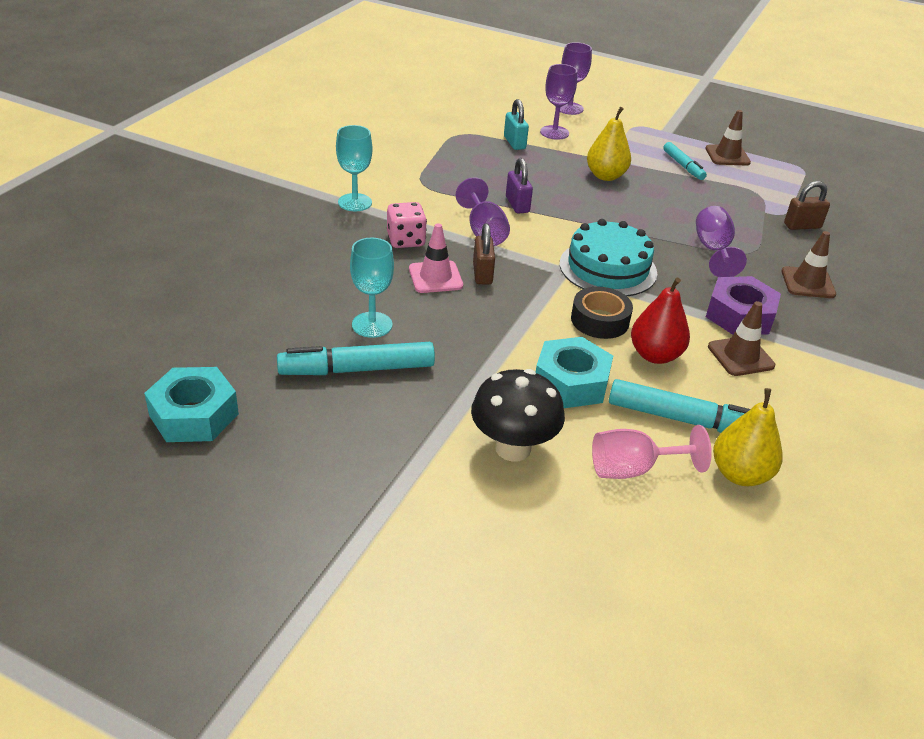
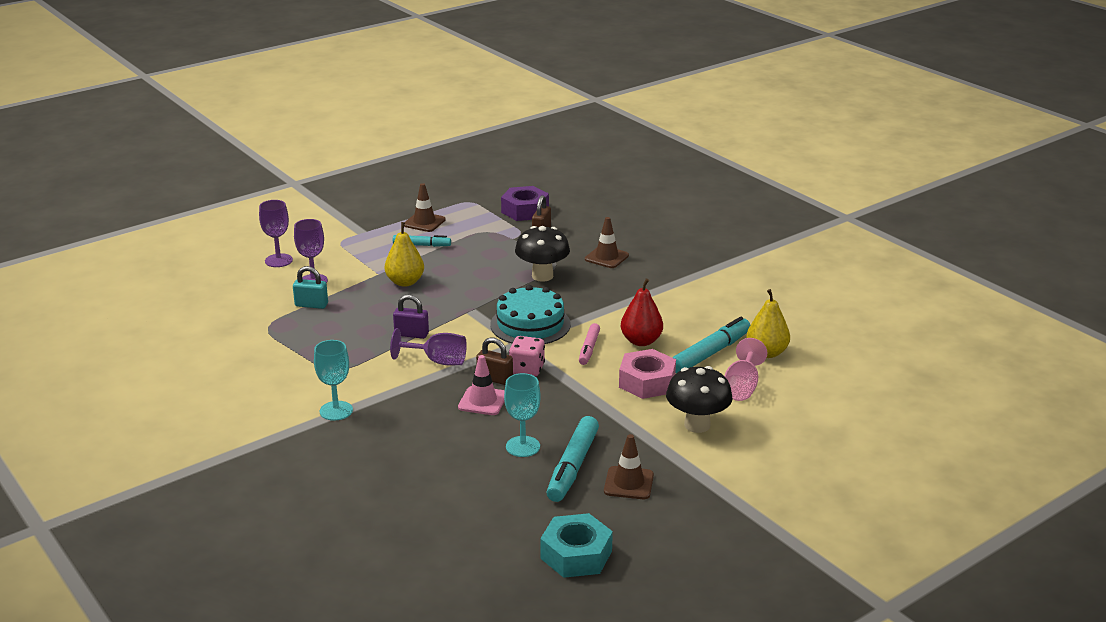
camera: 60 degrees left, 10 degrees down
pink dice [387,202,427,248] -> pink dice moved to [509,336,545,377]
turquoise nut [535,337,613,408] -> pink nut [619,349,676,399]
black tape [571,287,633,339] -> pink marker [579,323,600,365]
purple goblet [696,206,747,277] -> black mushroom [515,226,570,282]
purple nut [706,276,781,335] -> purple nut moved to [501,186,549,221]
brown traffic cone [708,301,775,376] -> brown traffic cone moved to [604,434,654,499]

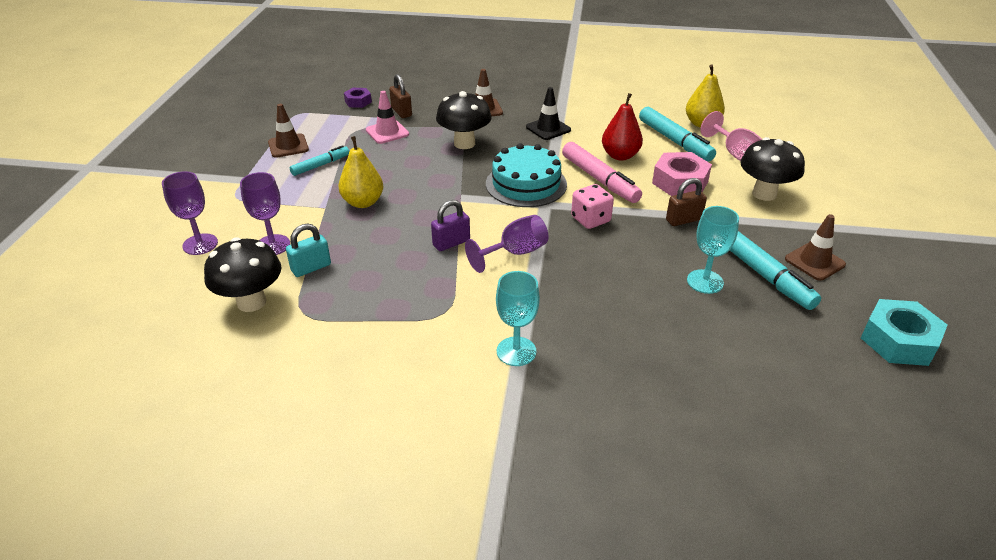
camera: 45 degrees left, 10 degrees up
pink traffic cone [458,355,505,415] -> pink traffic cone moved to [366,91,409,144]
brown padlock [476,337,513,385] -> brown padlock moved to [666,178,707,226]
purple nut [501,186,549,221] -> purple nut [344,88,372,108], size x0.57
pink marker [579,323,600,365] -> pink marker [562,142,642,203], size x1.66
turquoise marker [672,317,750,373] -> turquoise marker turned 150 degrees clockwise [639,107,716,161]
none -> black mushroom [204,237,282,312]
none -> black traffic cone [526,87,571,140]

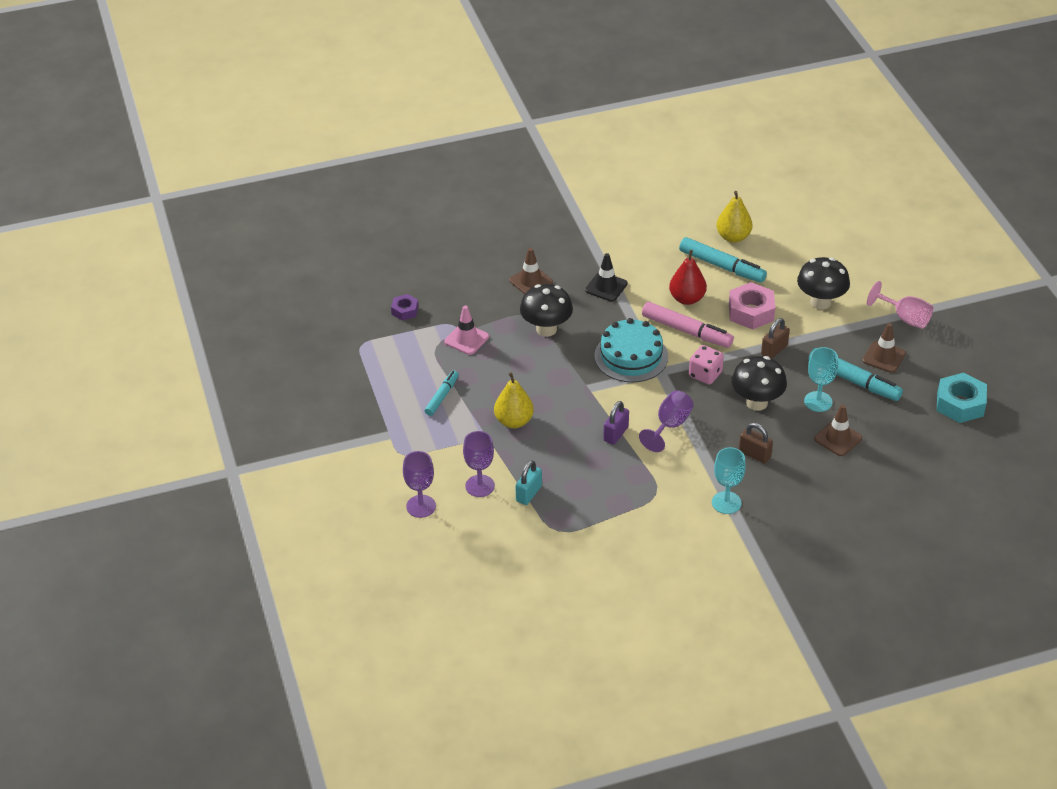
camera: 25 degrees left, 5 degrees up
black mushroom [204,237,282,312] -> black mushroom moved to [731,356,787,411]
brown traffic cone [268,104,309,158] -> brown traffic cone moved to [814,404,862,456]
brown padlock [389,74,412,118] -> brown padlock moved to [739,423,773,464]
pink goblet [700,111,762,161] -> pink goblet moved to [867,281,934,329]

